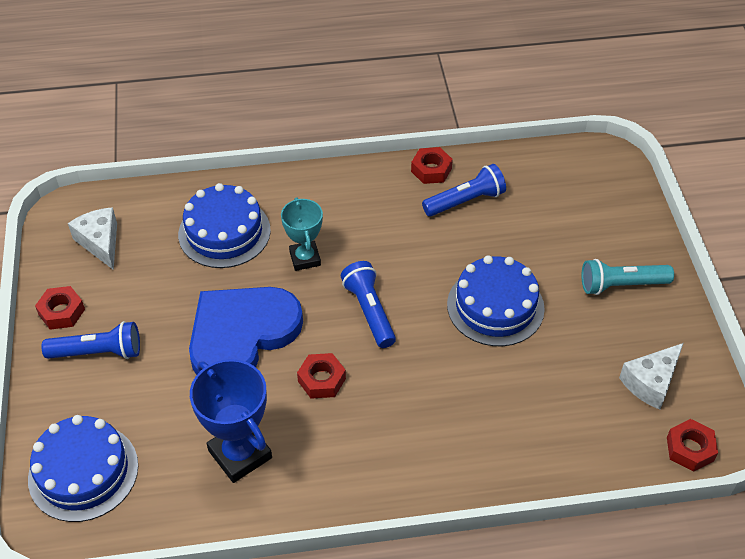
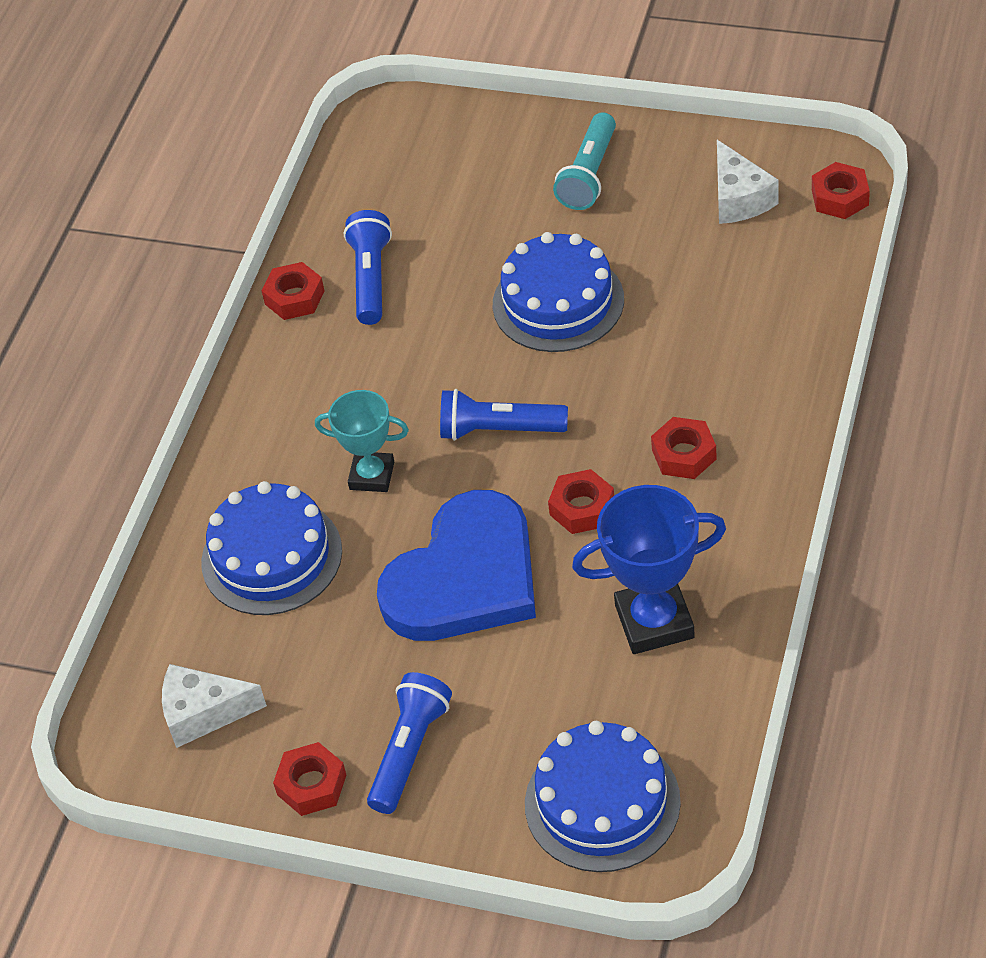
camera: 60 degrees left, 0 degrees up
blue heart [189,287,303,375] -> blue heart turned 120 degrees counterclockwise [377,490,536,641]
none -> red nut [651,417,717,479]

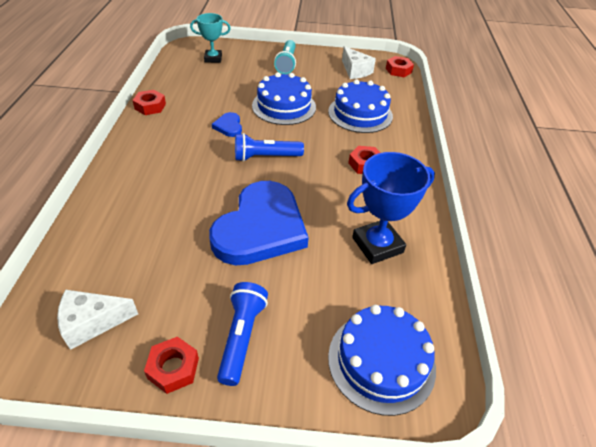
camera: 20 degrees left, 5 degrees down
blue cake [201,481,342,615] -> blue cake moved to [328,79,393,133]
turquoise trophy [315,390,409,492] -> turquoise trophy moved to [190,13,231,63]
blue flashlight [344,210,392,325] -> none
red nut [548,469,614,534] -> none
none -> blue heart [212,112,242,137]

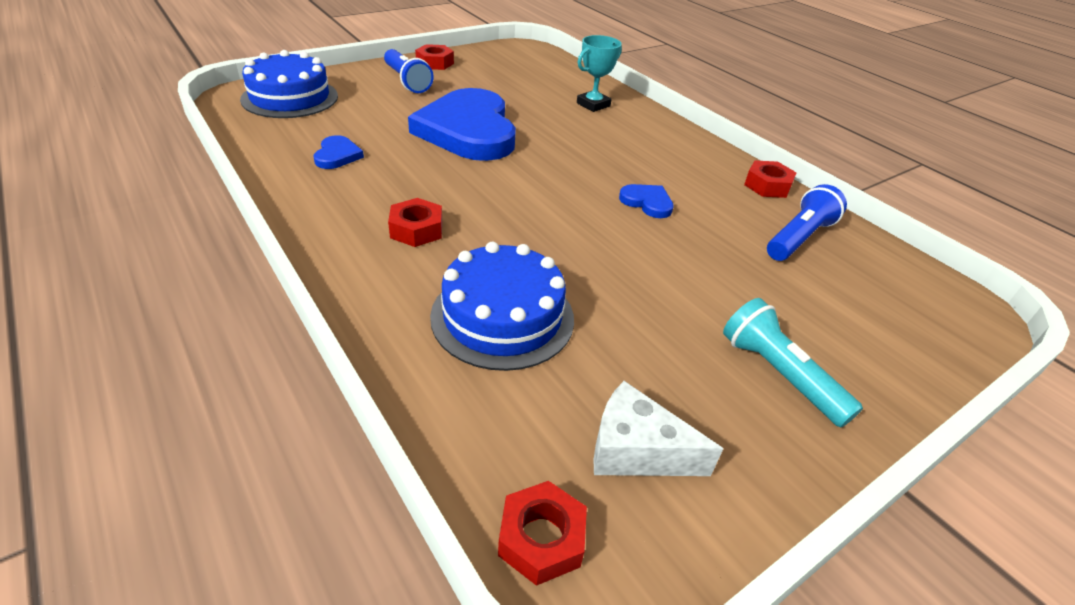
camera: 140 degrees right, 5 degrees down
white cheese [57,290,138,350] -> none
turquoise trophy [190,13,231,63] -> turquoise trophy moved to [577,35,622,112]
blue flashlight [235,133,304,162] -> blue flashlight moved to [767,184,847,261]
blue cake [252,72,316,125] -> none
blue trophy [347,152,435,264] -> blue heart [314,135,364,169]

